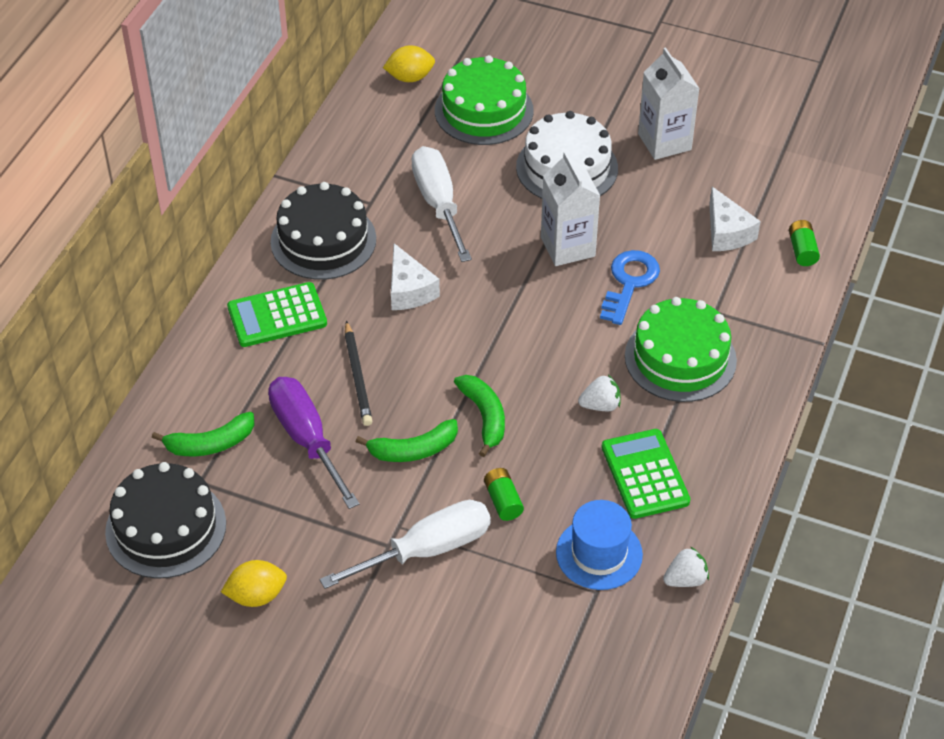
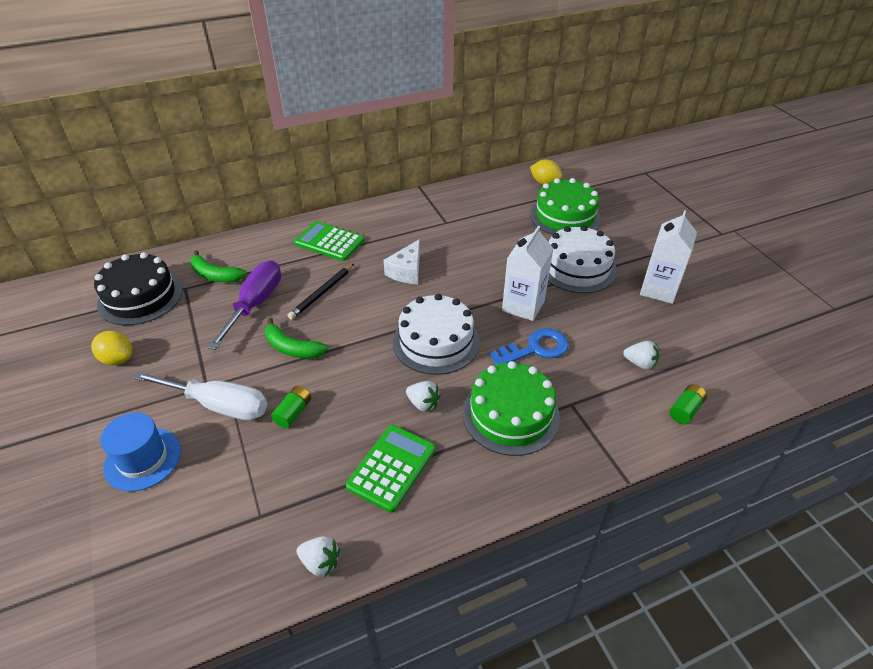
camera: 45 degrees right, 5 degrees down
black cake [270,182,376,280] -> none
white screwdriver [412,146,472,262] -> none
green banana [454,375,505,457] -> none
blue hat [556,500,643,590] -> blue hat moved to [100,412,181,492]
white cheese [709,187,761,251] -> white strawberry [623,341,659,370]
none -> white cake [393,294,480,375]

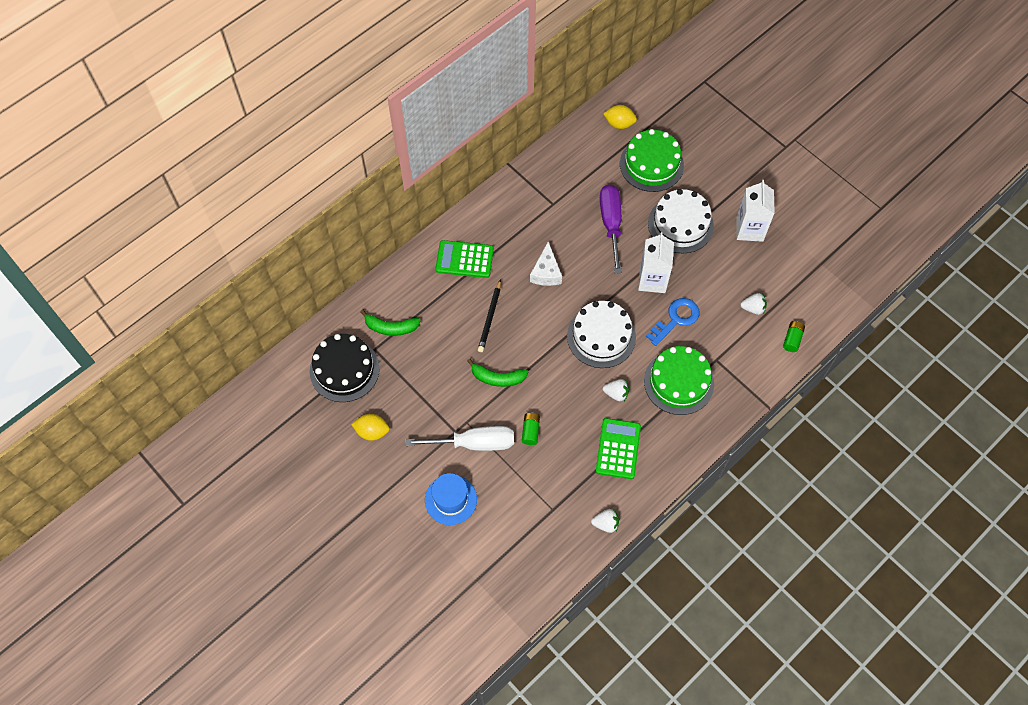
camera: 20 degrees left, 20 degrees up
purple screwdriver [207,260,281,350] -> purple screwdriver moved to [600,185,622,274]

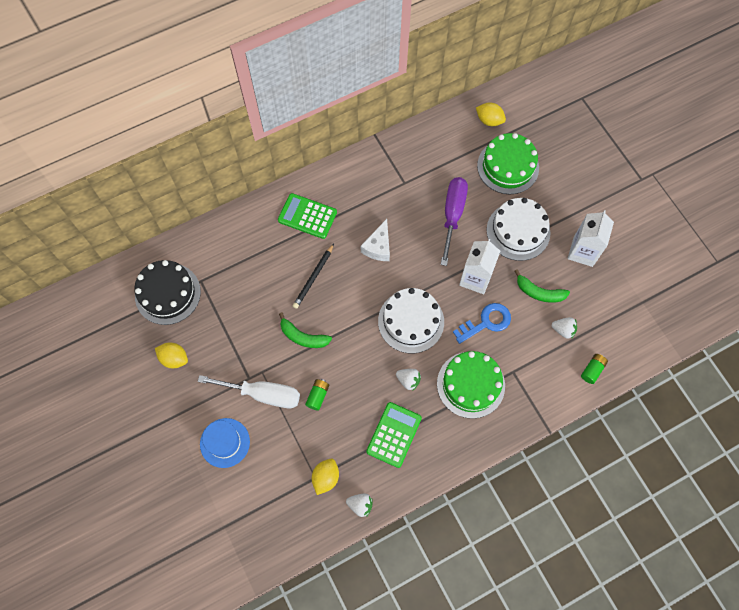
camera: 15 degrees right, 5 degrees up
green banana [360,309,421,336] -> green banana moved to [514,269,570,303]
none -> yellow lemon [312,459,339,495]

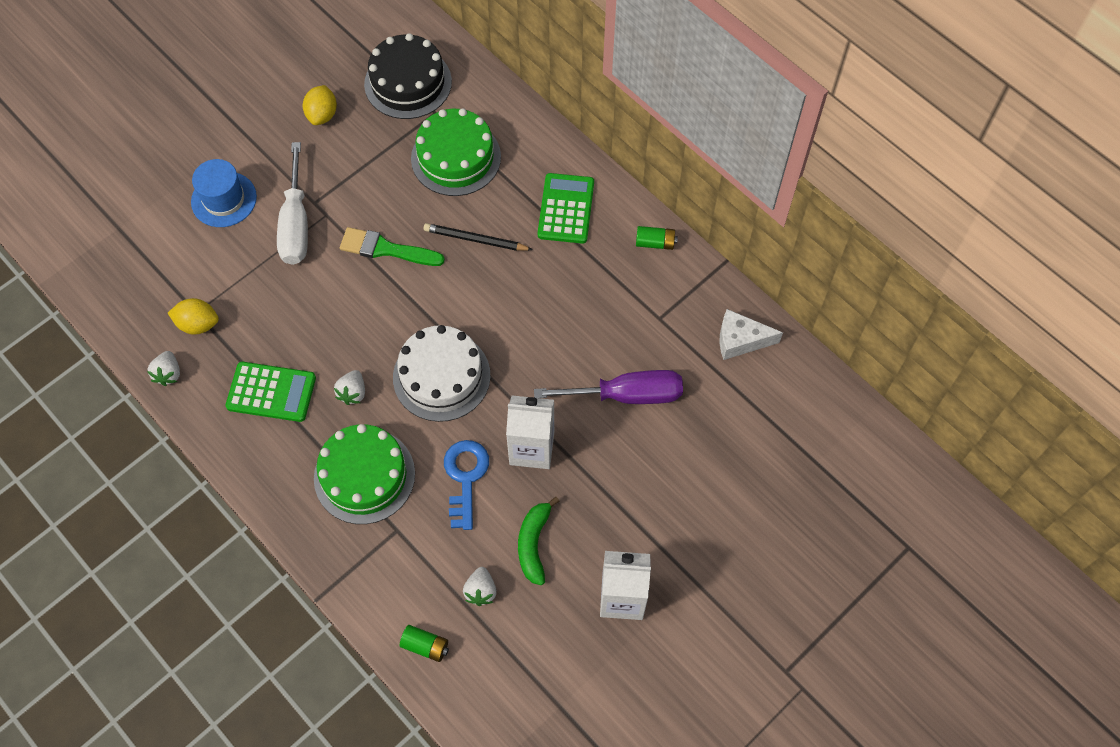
camera: 75 degrees right, 5 degrees down
green banana [279,312,332,348] -> green brush [340,227,445,266]
green battery [305,379,329,411] -> green battery moved to [636,226,678,250]
white cheese [361,219,390,261] -> white cheese moved to [720,309,783,360]
blue key [453,303,511,344] -> blue key turned 135 degrees counterclockwise [444,440,489,530]
yellow lemon [476,102,506,126] -> none
green cake [477,133,539,194] -> green cake moved to [411,108,501,196]
white cake [487,198,550,261] -> none

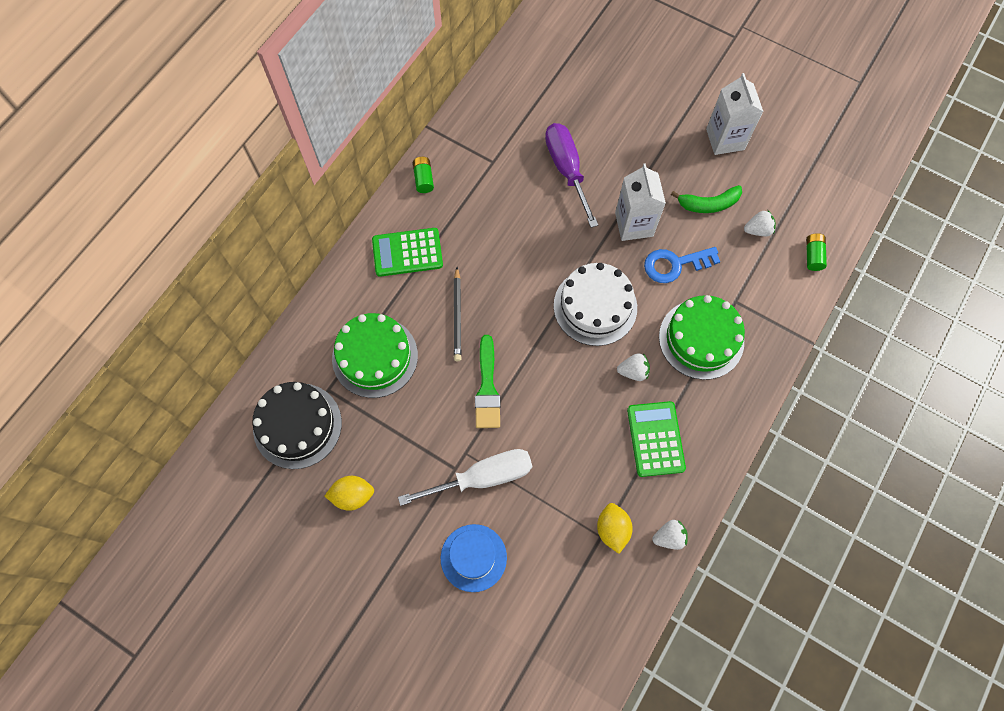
camera: 105 degrees left, 5 degrees up
white cheese [720,309,783,360] -> none

